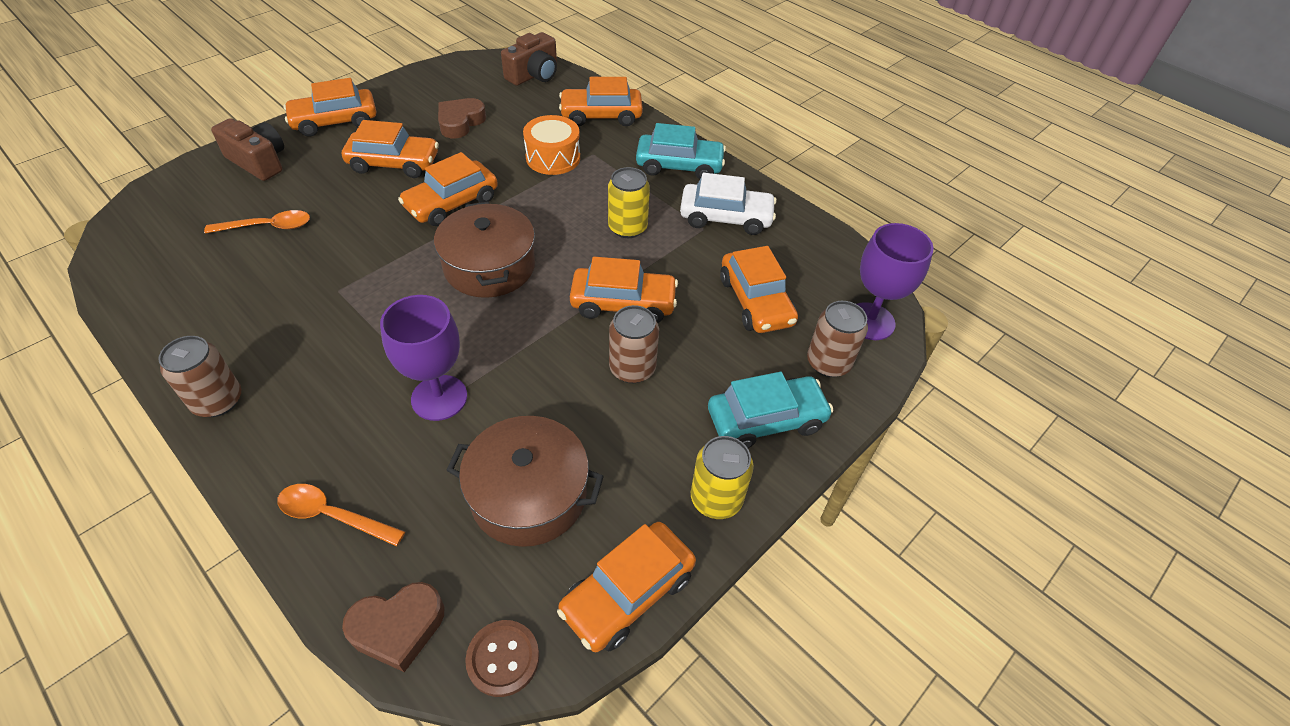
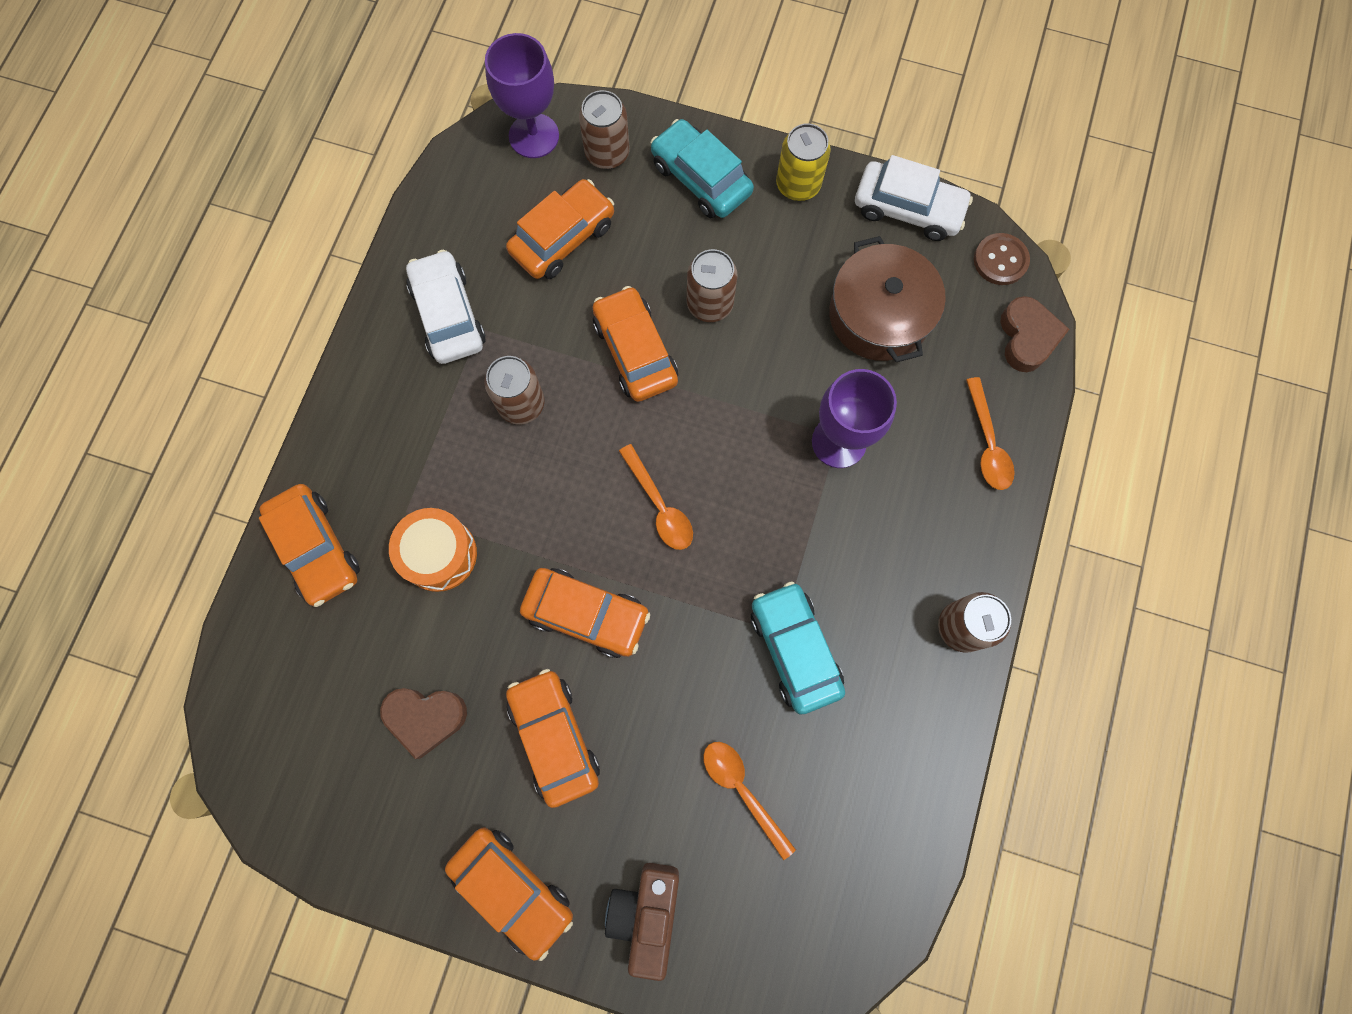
camera: 115 degrees left, 25 degrees up
brown heart [342,582,444,672] -> brown heart turned 45 degrees clockwise [1000,296,1069,372]
brown pot [434,201,535,298] -> orange spoon [619,444,693,550]
brown camera [501,32,557,86] -> none
orange car [557,522,696,652] -> white car [855,155,973,241]
yellow can [608,167,650,238] -> brown can [485,356,544,425]
turquoise car [636,123,726,179] -> turquoise car moved to [751,581,845,715]

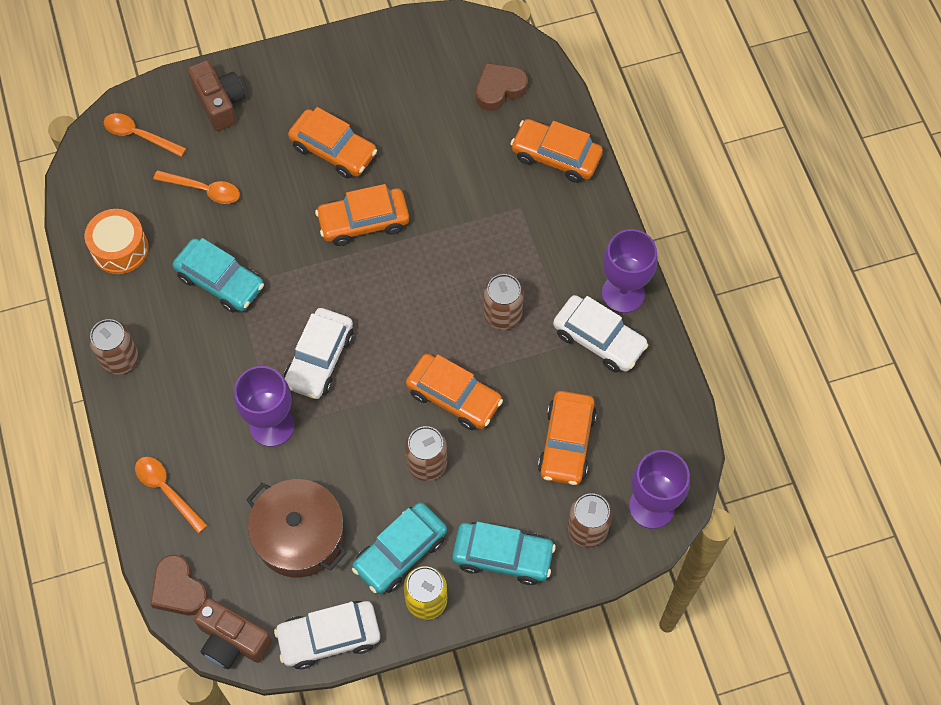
camera: 145 degrees right, 10 degrees down
brown heart [380,688,467,759] -> brown heart moved to [476,63,528,111]
orange drum [389,508,477,592] -> orange drum moved to [85,209,149,274]
orange car [445,827,573,961] -> none
orange spoon [619,444,693,550] -> orange spoon moved to [104,113,187,157]
brown button [974,233,1030,285] -> brown camera [194,598,272,669]
none -> white car [284,308,353,399]
none -> turquoise car [352,502,447,594]
none -> purple goblet [602,229,658,313]

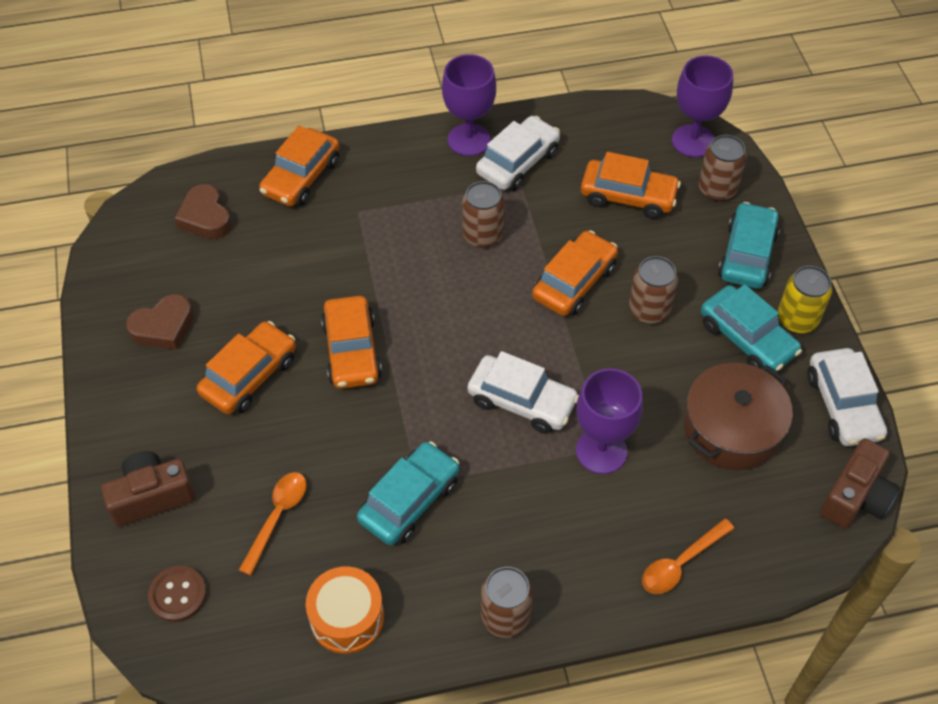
camera: 85 degrees left, 10 degrees down
orange spoon [104,113,187,157] -> brown button [148,566,207,622]
brown heart [150,555,208,616] -> brown heart moved to [126,294,193,350]

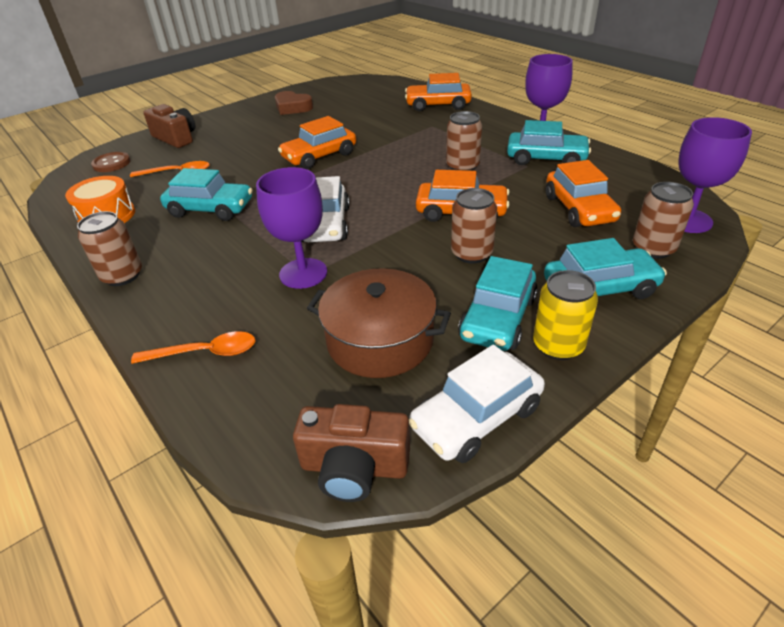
camera: 65 degrees right, 15 degrees down
brown heart [174,184,232,239] -> none
orange car [197,321,296,414] -> none
white car [476,116,560,191] -> turquoise car [507,120,591,165]
orange spoon [642,518,735,594] -> orange spoon turned 150 degrees clockwise [131,331,255,364]

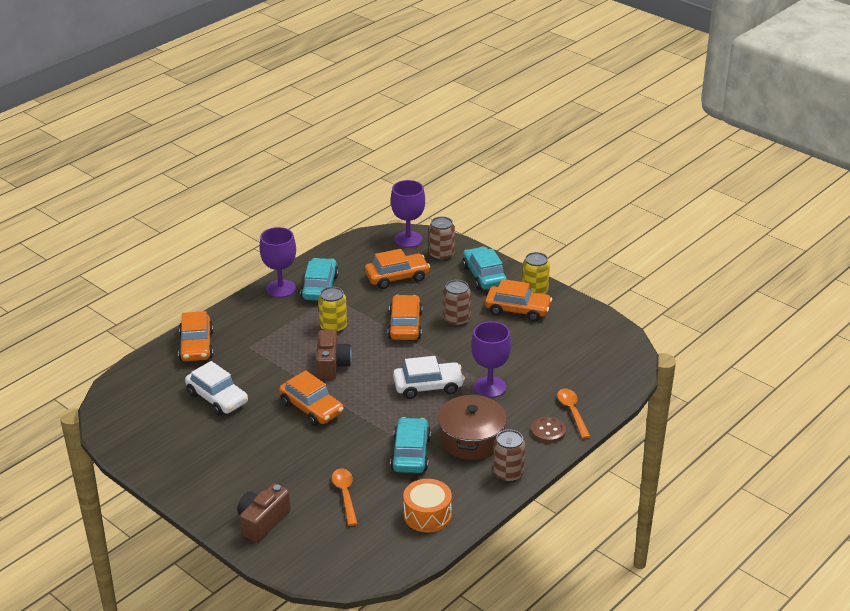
camera: 100 degrees left, 5 degrees down
brown button [91,152,130,172] -> brown button moved to [531,417,566,443]
brown heart [275,91,313,115] -> none
brown camera [293,404,410,502] -> brown camera moved to [316,330,352,380]
brown pot [307,268,451,378] -> brown pot moved to [438,393,507,460]
white car [409,345,545,463] -> white car moved to [185,361,248,416]
brown can [446,111,482,171] -> yellow can [318,287,347,333]
turquoise car [458,256,538,351] -> orange car [485,279,552,321]

